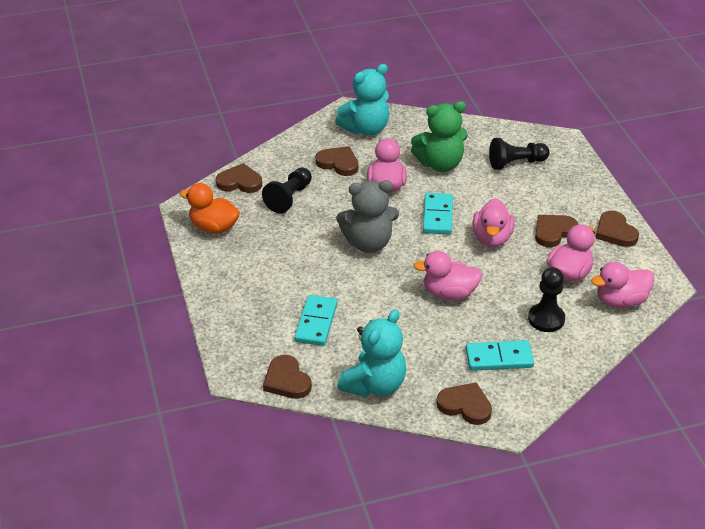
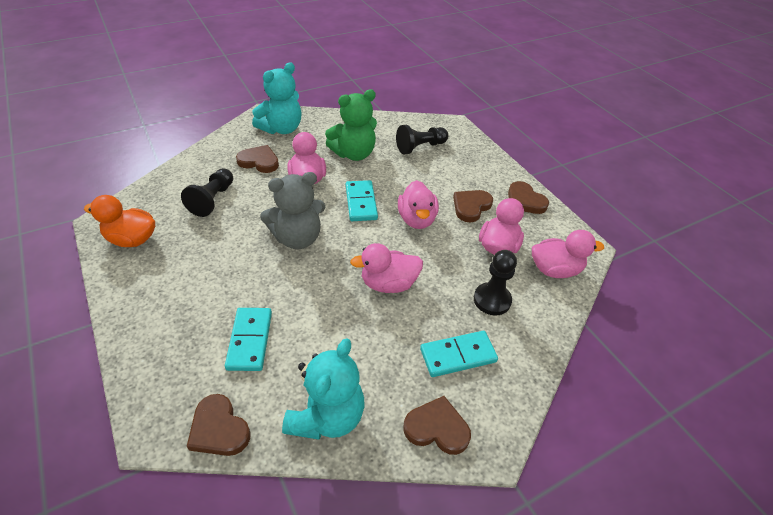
camera: 15 degrees left, 5 degrees up
brown heart [216,163,262,193] -> none
pink duck [591,262,655,308] -> pink duck turned 150 degrees counterclockwise [532,230,604,278]

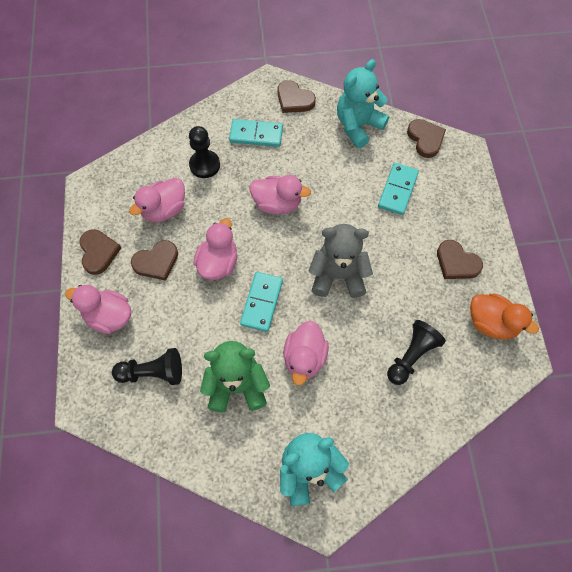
camera: 155 degrees left, 20 degrees up
brown heart [236,145,279,173] -> brown heart moved to [437,240,483,279]
pink duck [532,230,604,278] -> pink duck moved to [65,285,131,334]

